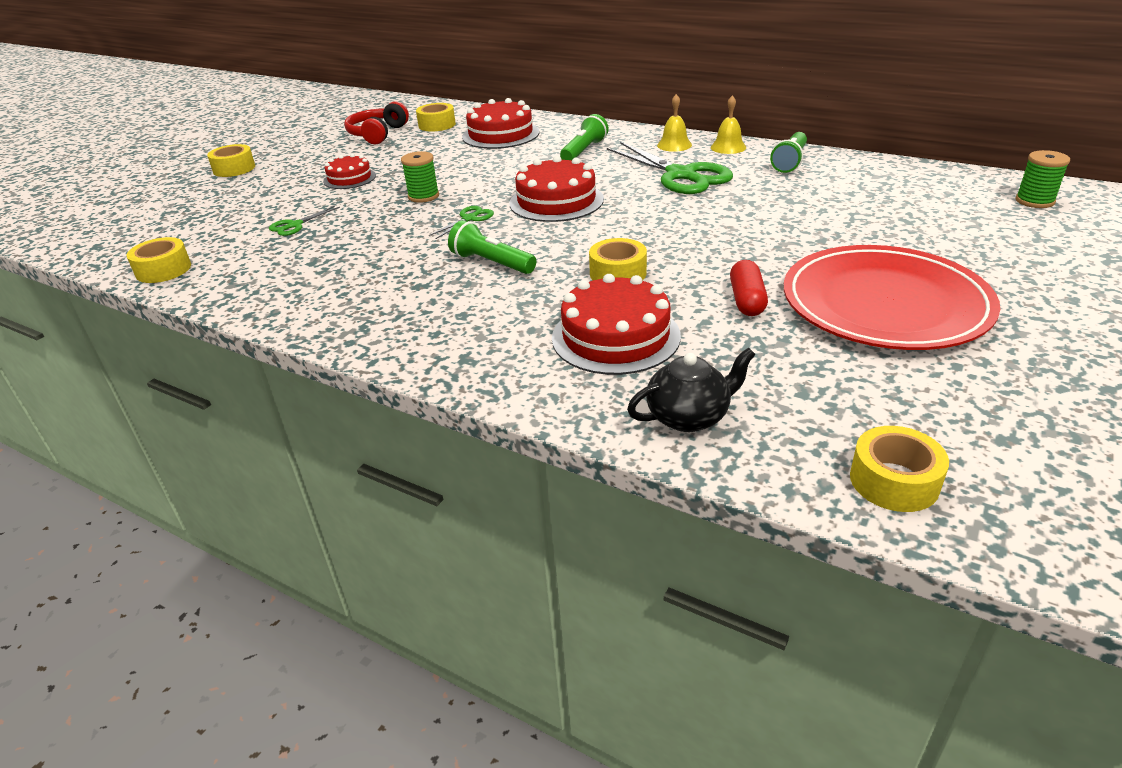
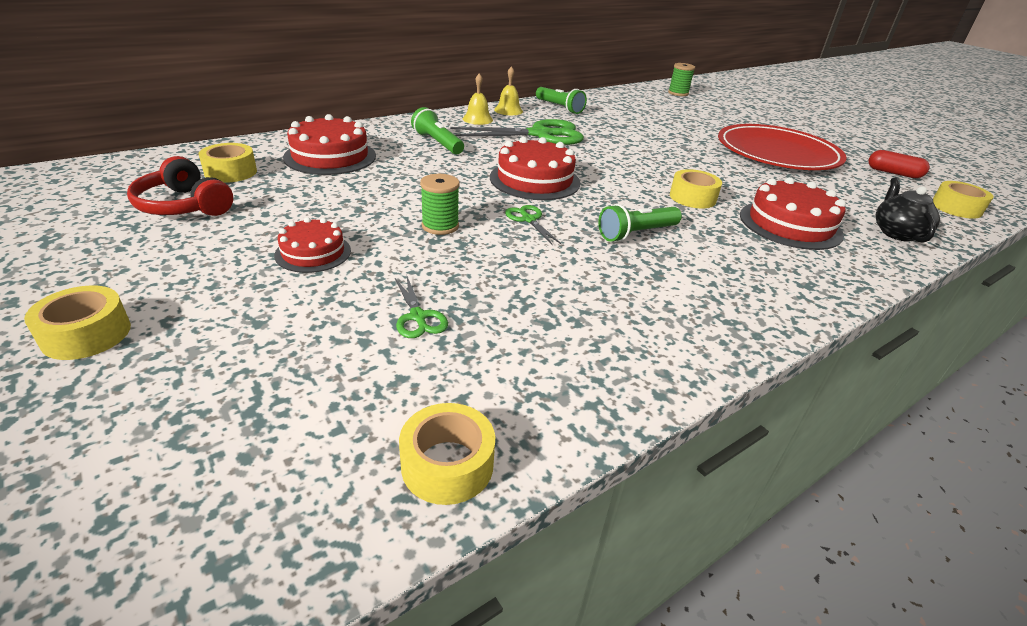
camera: 70 degrees left, 0 degrees up
red capsule [730,260,768,316] -> red capsule moved to [868,150,930,178]

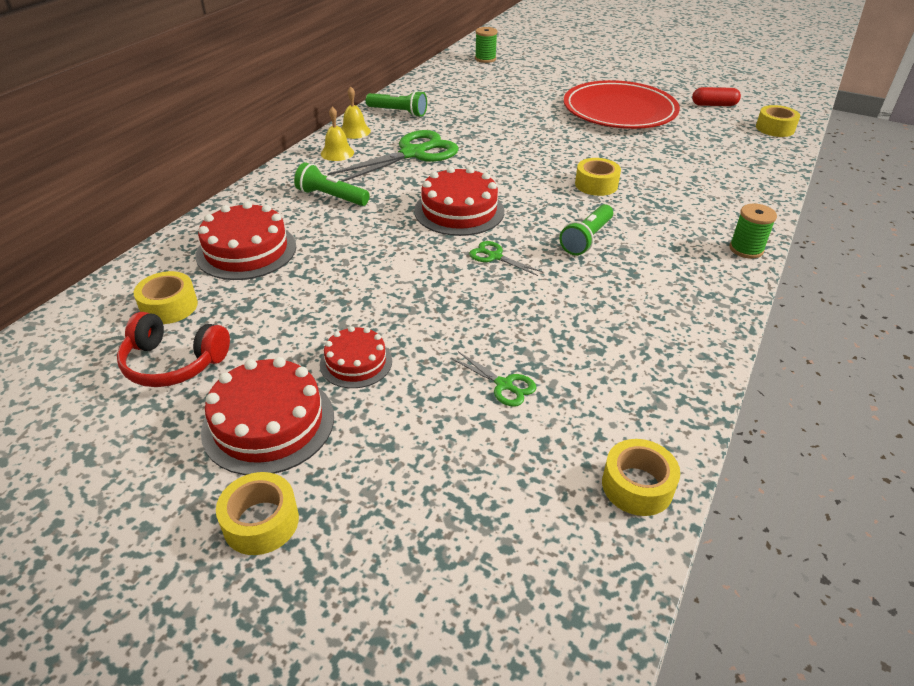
camera: 25 degrees left, 5 degrees up
green spool [420,174,460,235] -> green spool moved to [730,204,777,259]
red cake [740,177,846,250] -> red cake moved to [201,357,334,475]
black teapot [875,178,940,243] -> none

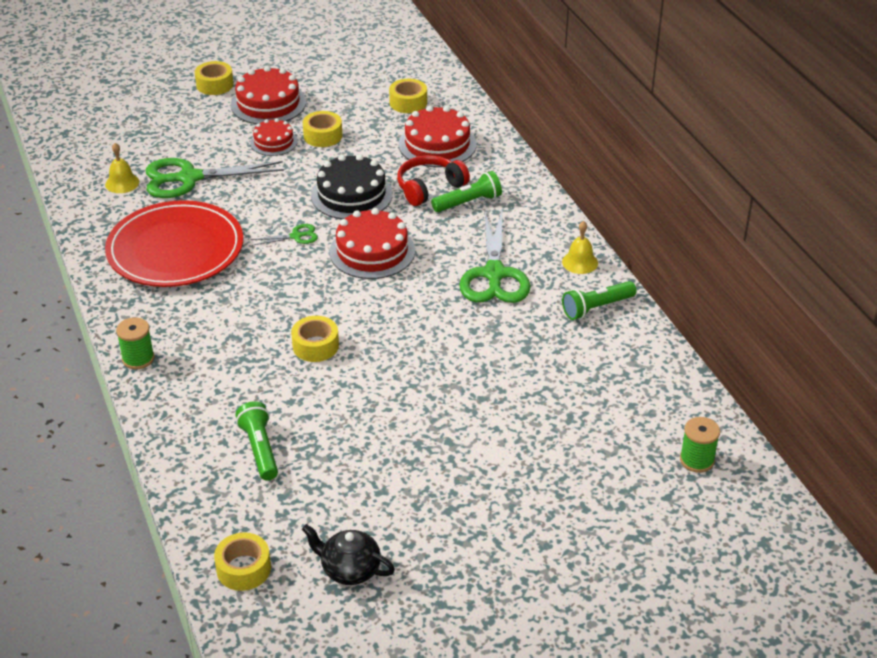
camera: 130 degrees right, 0 degrees up
red headphones [117,312,230,387] -> red headphones moved to [397,155,470,206]
yellow bell [321,107,354,161] -> yellow bell moved to [105,143,139,193]
green scissors [451,351,536,407] -> green scissors [145,158,284,198], size x2.19
green flashlight [559,204,613,255] -> green flashlight moved to [235,401,278,481]
red plate [564,80,680,129] -> red plate moved to [105,200,243,287]
yellow tape [602,439,680,516] -> yellow tape moved to [303,111,342,147]
red capsule [692,87,741,106] -> black teapot [302,524,395,585]
none -> black cake [311,154,393,219]

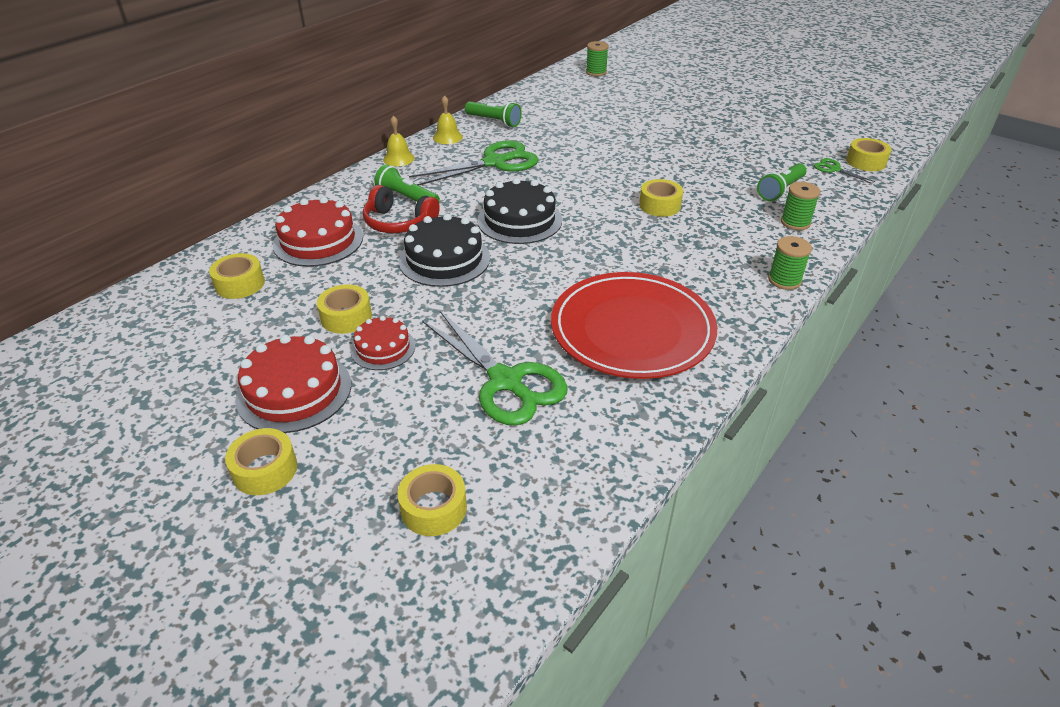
camera: 120 degrees left, 0 degrees up
yellow bell [105,143,139,193] -> yellow bell moved to [383,116,415,166]
green scissors [251,224,318,246] -> green scissors moved to [814,158,876,184]
black teapot [302,524,395,585] -> none
red cake [329,208,415,279] -> black cake [477,178,562,244]
none -> yellow tape [398,464,467,536]
none -> green spool [781,182,820,230]

